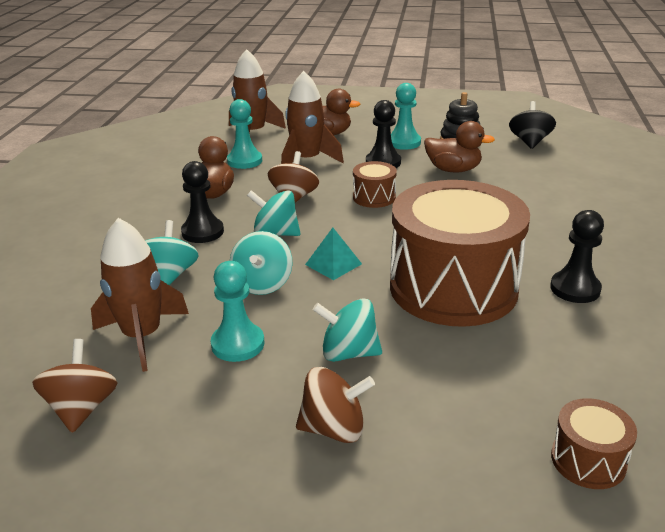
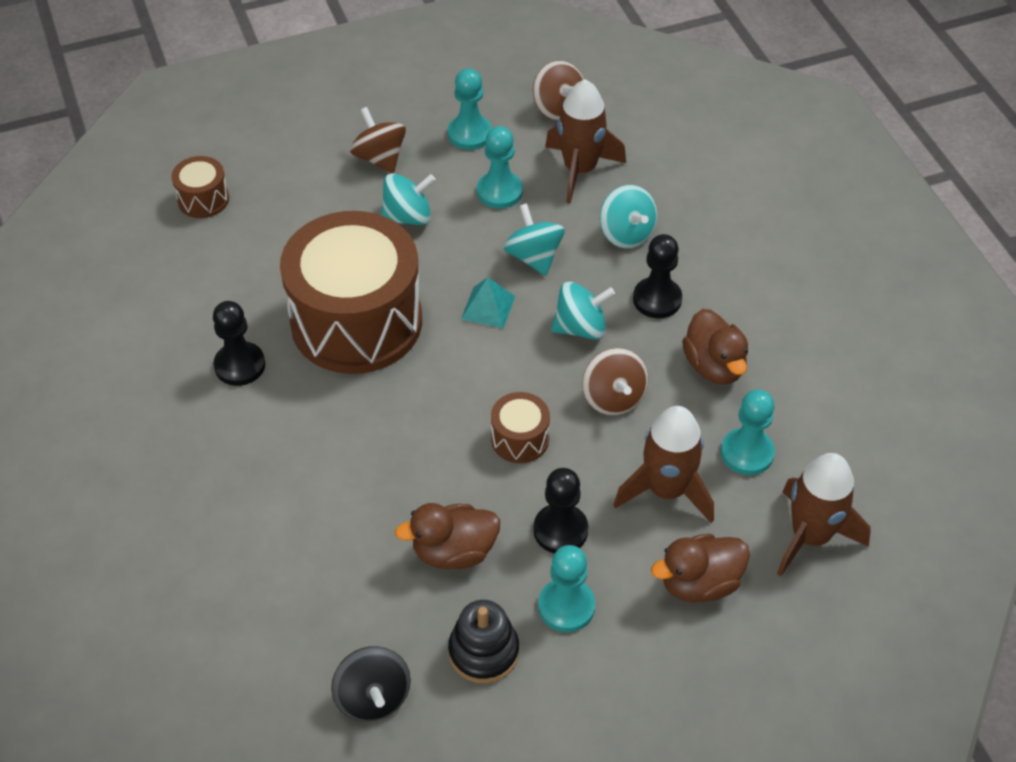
camera: 150 degrees right, 20 degrees up
brown spinning top [296,367,375,443] -> brown spinning top turned 90 degrees clockwise [350,107,406,173]
none -> turquoise pawn [448,68,492,150]

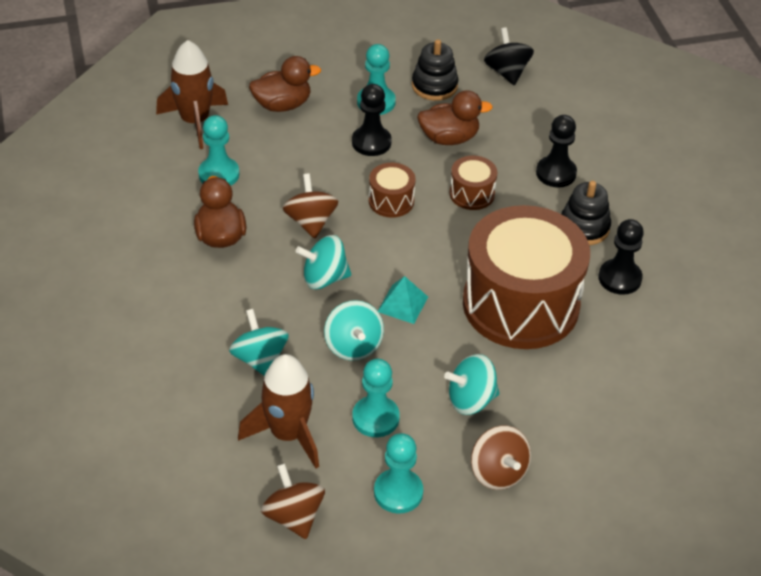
camera: 175 degrees left, 5 degrees down
brown drum [171,156,229,218] -> brown drum moved to [450,156,497,210]
brown rocket [614,406,714,523] -> none
black pawn [633,234,682,318] -> black pawn moved to [536,115,577,187]
none -> black stacking toy [561,181,611,245]

